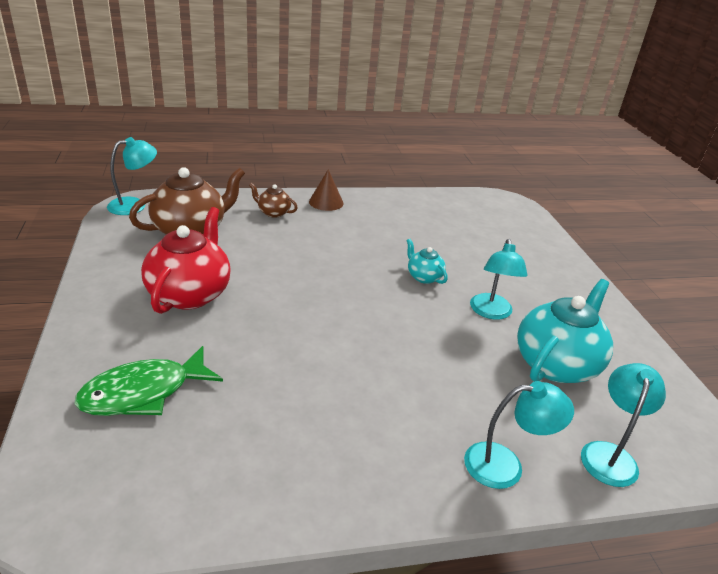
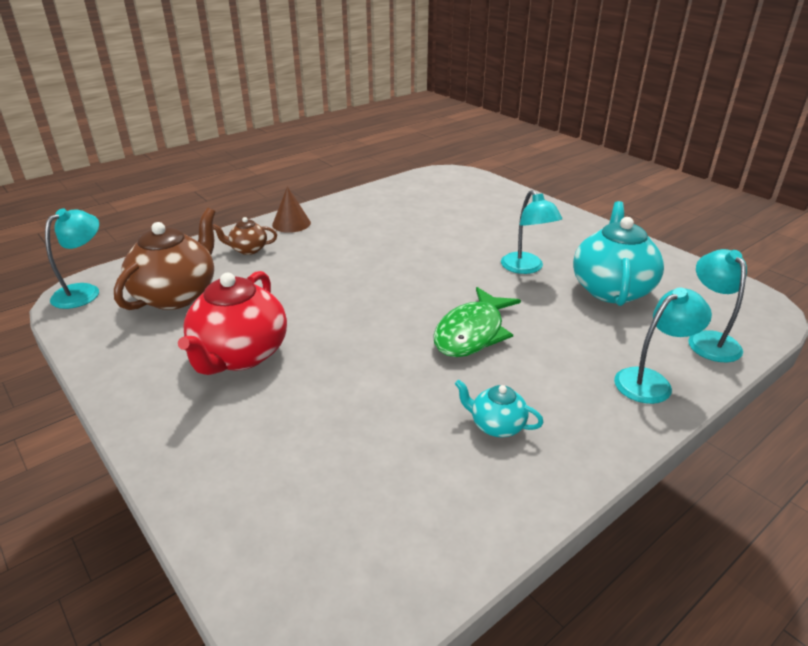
camera: 25 degrees left, 0 degrees up
green fish [75,346,223,416] -> green fish moved to [433,287,521,357]
red teapot [141,207,231,314] -> red teapot turned 150 degrees counterclockwise [178,271,287,375]
turquoise teapot [406,239,448,284] -> turquoise teapot moved to [455,379,544,437]

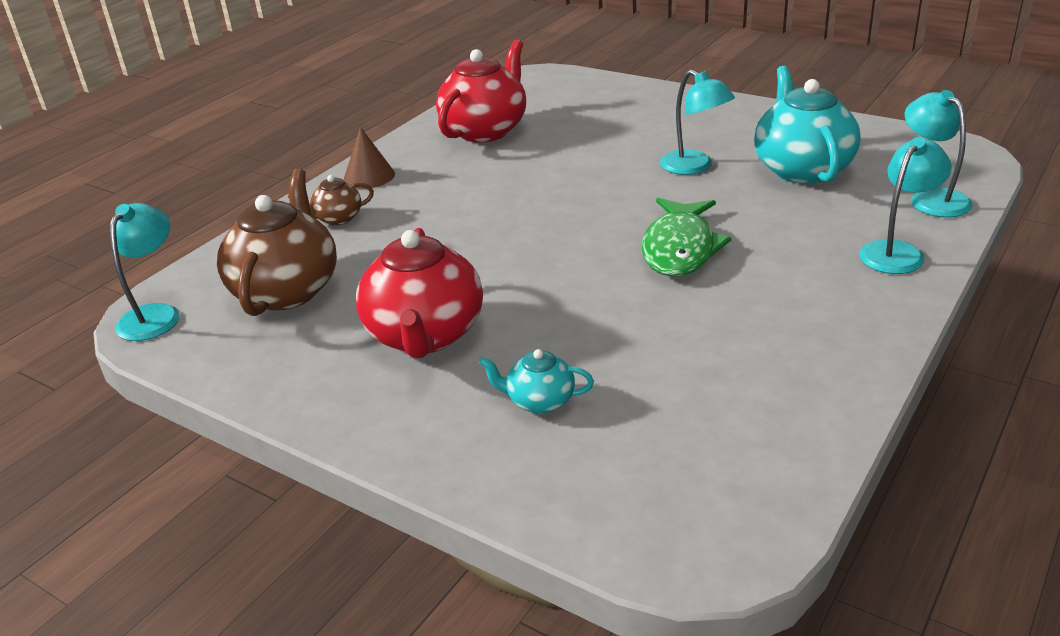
camera: 15 degrees left, 0 degrees up
turquoise teapot [455,379,544,437] -> turquoise teapot moved to [479,349,594,414]
none -> red teapot [436,40,526,143]

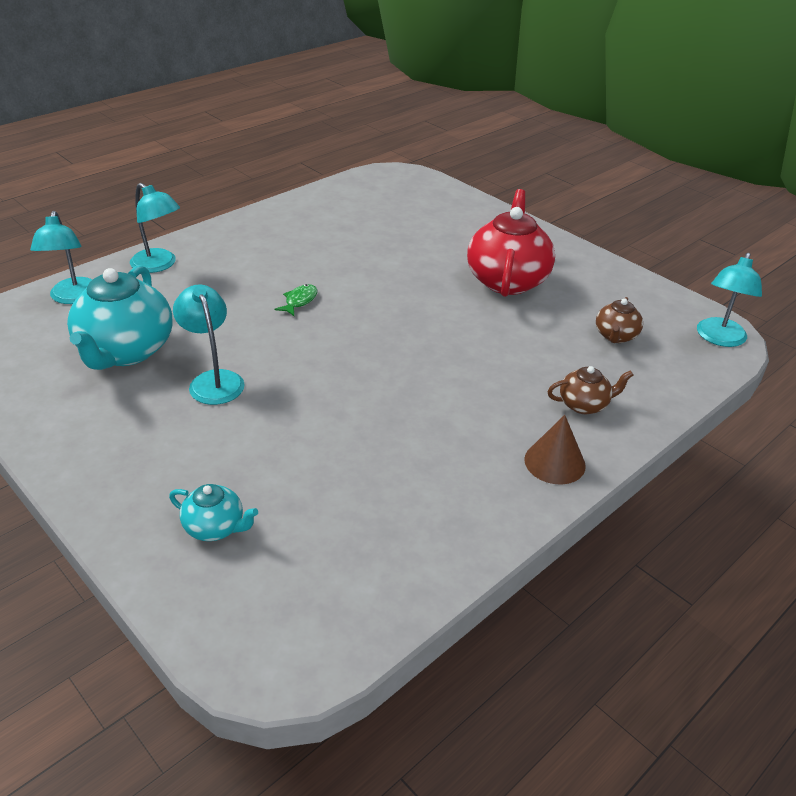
camera: 170 degrees left, 5 degrees up
brown teapot [217,169,337,316] -> brown teapot [596,297,643,343], size x0.49
red teapot [436,40,526,143] -> none
turquoise teapot [479,349,594,414] -> turquoise teapot moved to [169,484,258,541]
green fish [641,198,731,277] -> green fish [275,284,317,316], size x0.46
turquoise lamp [859,137,952,274] -> turquoise lamp turned 105 degrees counterclockwise [130,183,180,273]

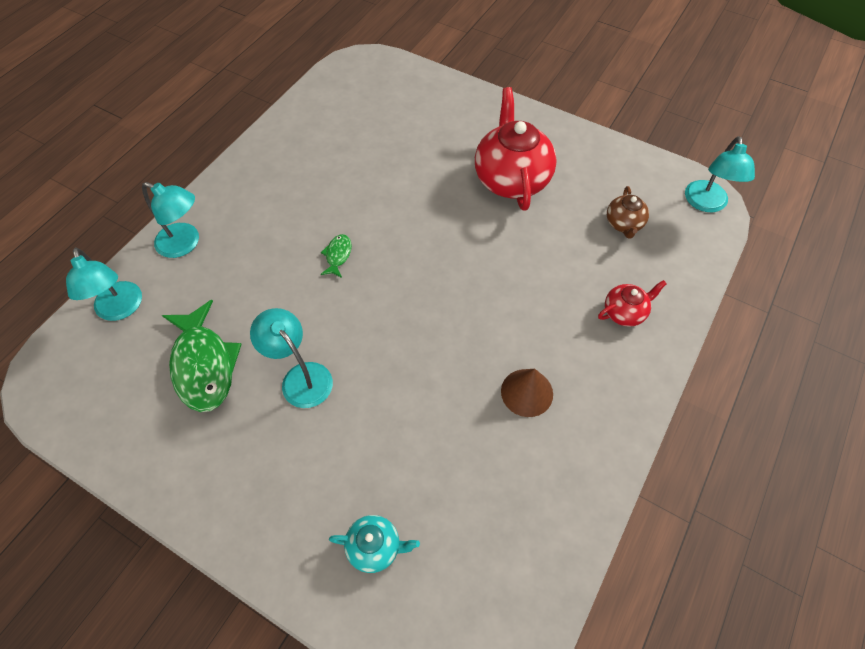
camera: 15 degrees left, 20 degrees up
turquoise teapot [67,265,172,370] -> green fish [162,300,242,412]
brown cone [524,415,586,485] -> brown cone moved to [501,369,553,417]
brown teapot [547,366,633,414] -> red teapot [598,280,667,327]

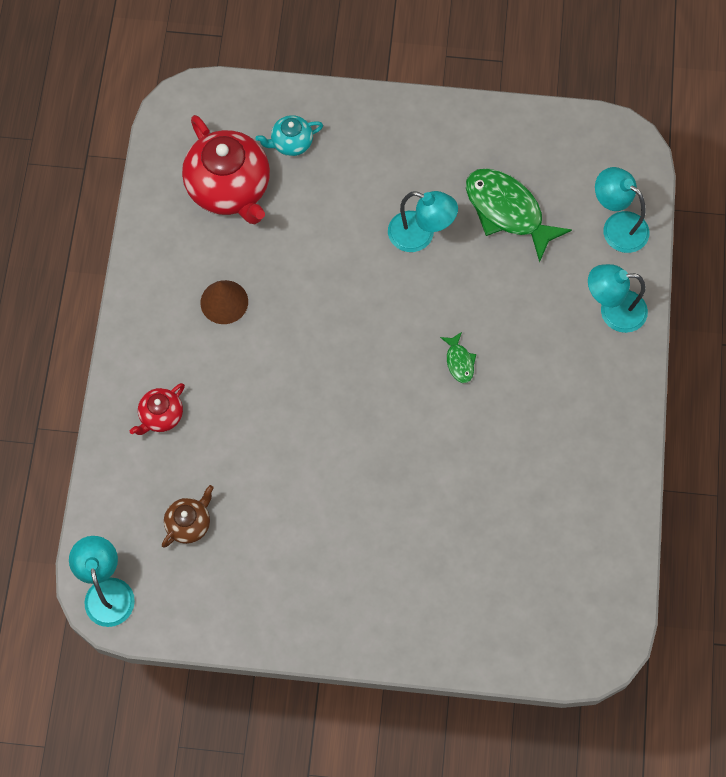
camera: 155 degrees right, 10 degrees up
red teapot [475,87,557,211] -> red teapot moved to [182,115,270,224]
brown teapot [607,186,649,239] -> brown teapot turned 60 degrees clockwise [162,485,214,548]

